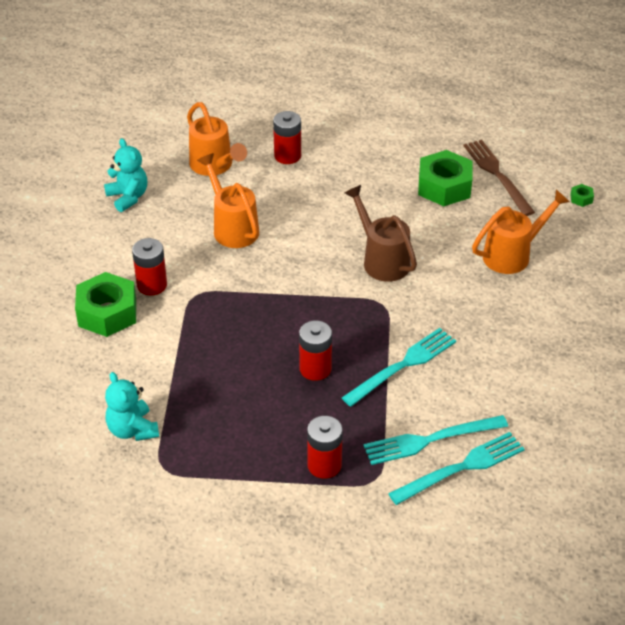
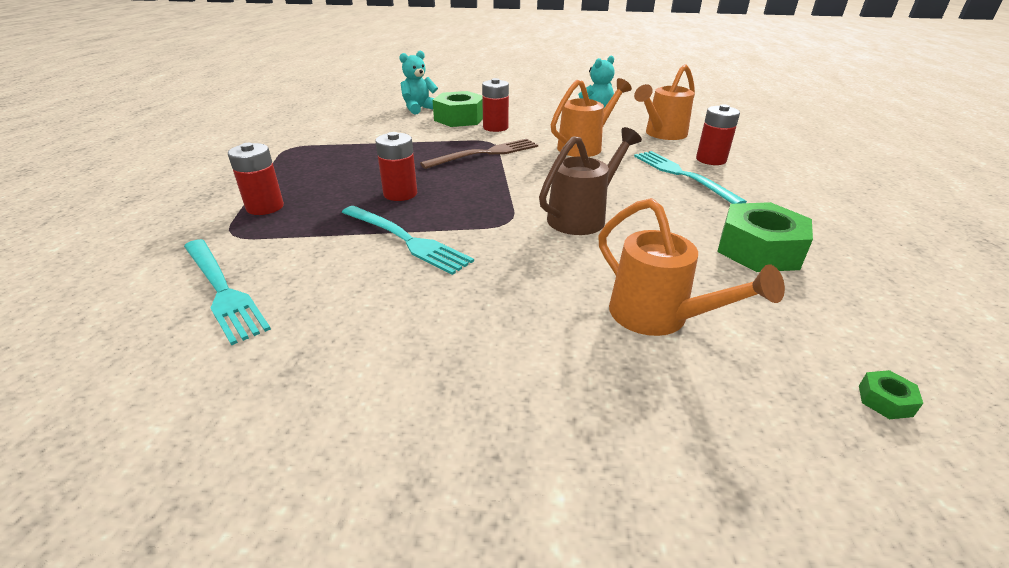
camera: 80 degrees right, 10 degrees down
turquoise teddy bear [105,372,159,441] -> turquoise teddy bear moved to [399,51,438,115]
turquoise fork [363,415,508,465] -> turquoise fork moved to [634,151,747,204]
brown fork [464,140,535,216] -> brown fork moved to [420,139,538,169]

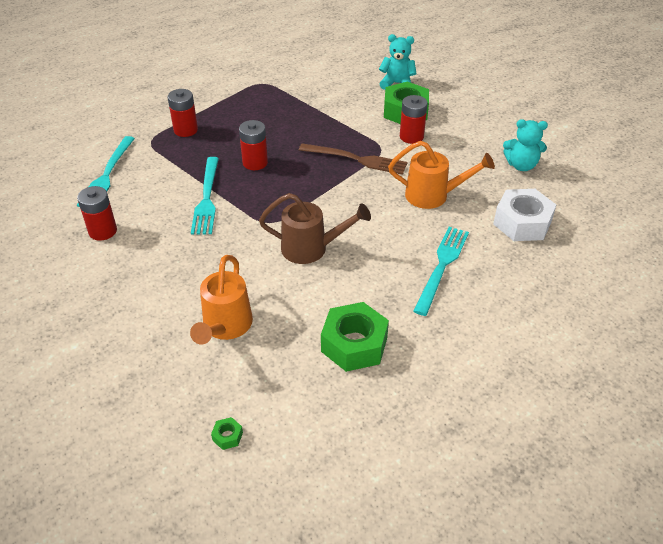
camera: 50 degrees right, 10 degrees up
orange watering can [634,64,695,140] -> white nut [493,189,556,241]
red battery [696,104,740,165] -> red battery moved to [77,186,117,241]

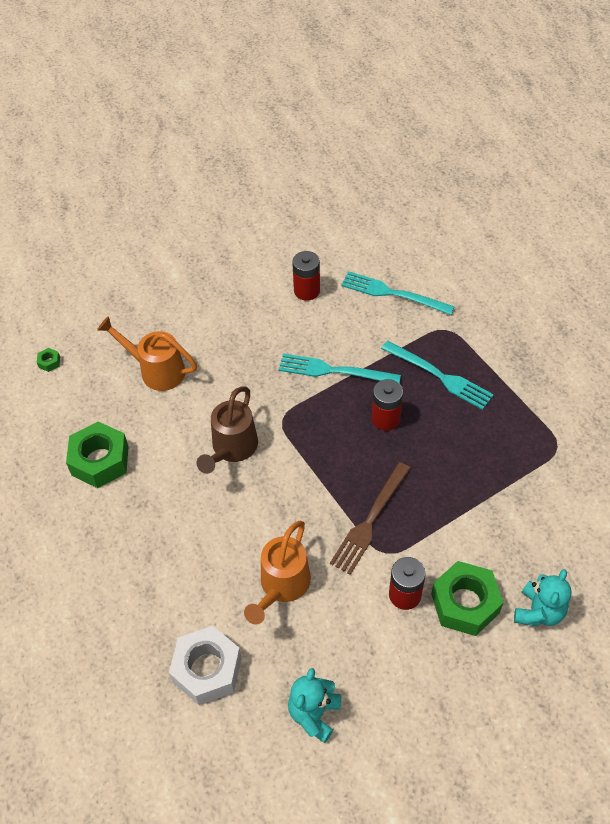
camera: 105 degrees right, 10 degrees up
red battery [168,89,198,137] -> none
turquoise fork [413,227,469,316] -> turquoise fork moved to [381,341,494,410]

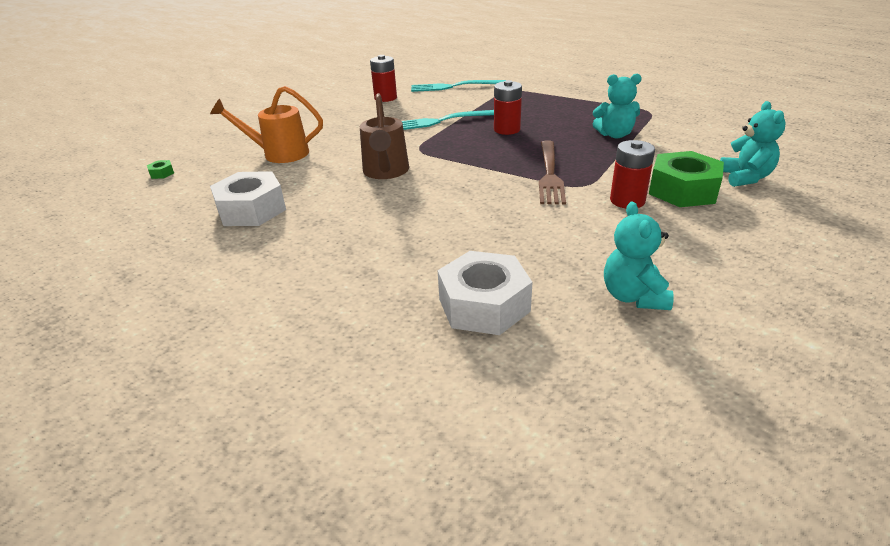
camera: 25 degrees left, 20 degrees down
green nut [66,421,129,488] -> white nut [210,171,286,226]
orange watering can [244,521,311,624] -> none
turquoise fork [381,341,494,410] -> none
none -> turquoise teddy bear [592,74,642,138]

